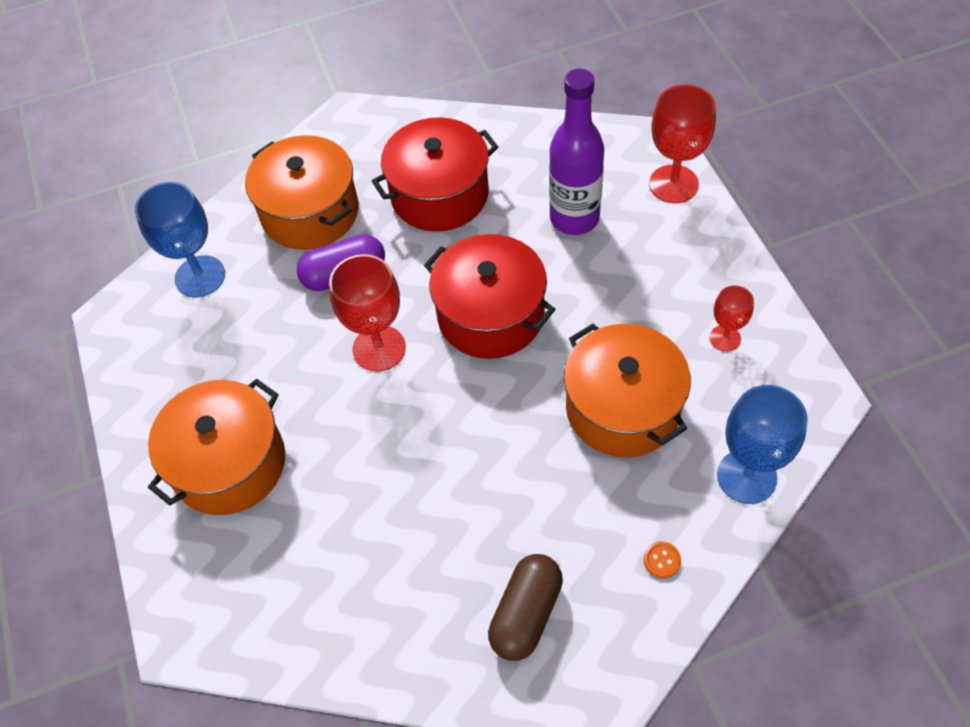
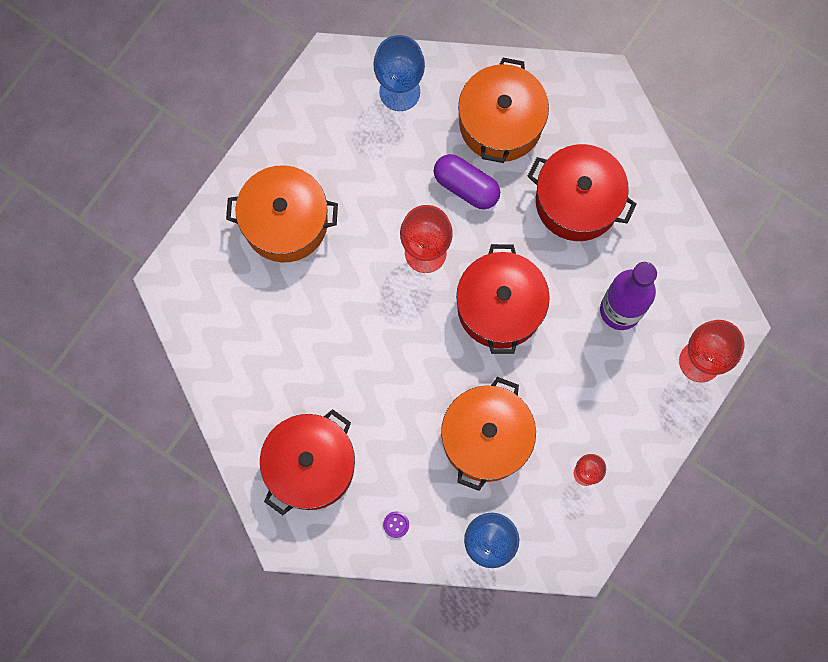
camera: 50 degrees right, 20 degrees up
brown capsule [488,554,563,661] -> red pot [260,409,355,515]
orange button [644,542,681,578] -> purple button [383,511,409,538]

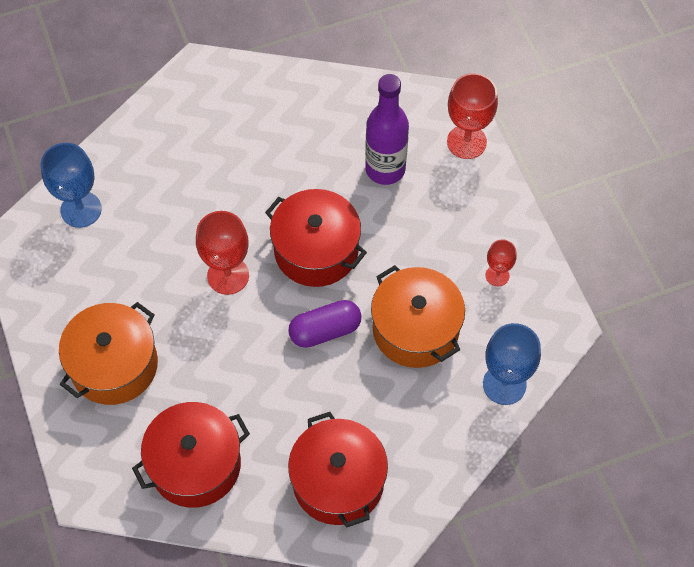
camera: 55 degrees left, 15 degrees down
purple button [383,511,409,538] -> none
purple capsule [434,154,500,209] -> purple capsule moved to [288,300,362,348]
orange pot [458,58,549,163] -> none
red pot [527,144,637,241] -> red pot moved to [132,402,250,508]

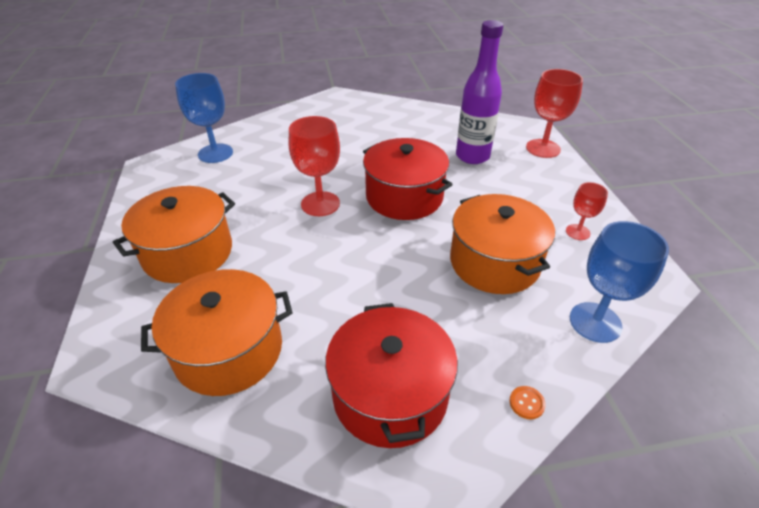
camera: 10 degrees right, 20 degrees down
red pot [132,402,250,508] -> orange pot [141,269,293,396]
purple capsule [288,300,362,348] -> none
none -> orange button [509,386,546,419]

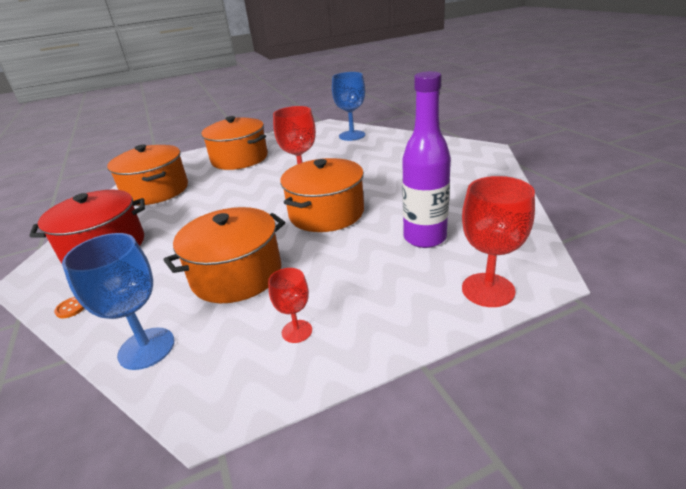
camera: 80 degrees right, 10 degrees down
red pot [363,138,453,220] -> orange pot [280,158,364,232]

